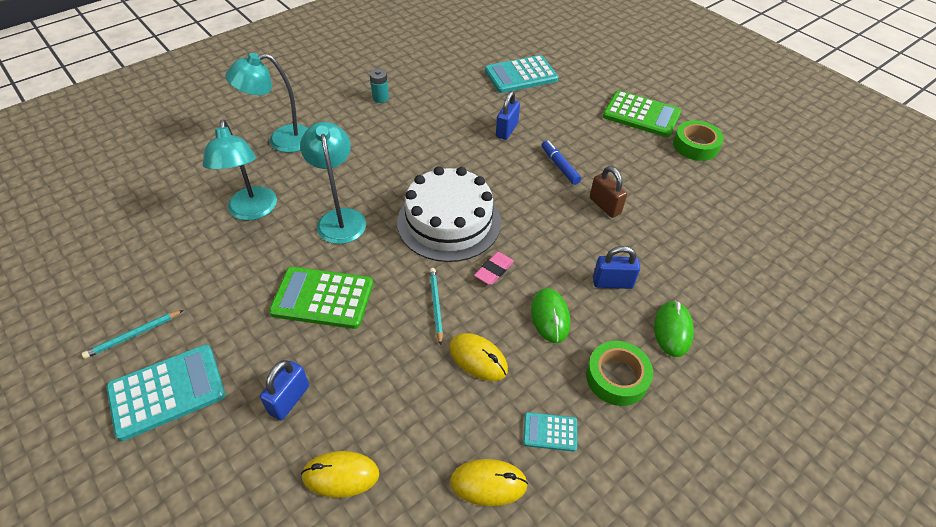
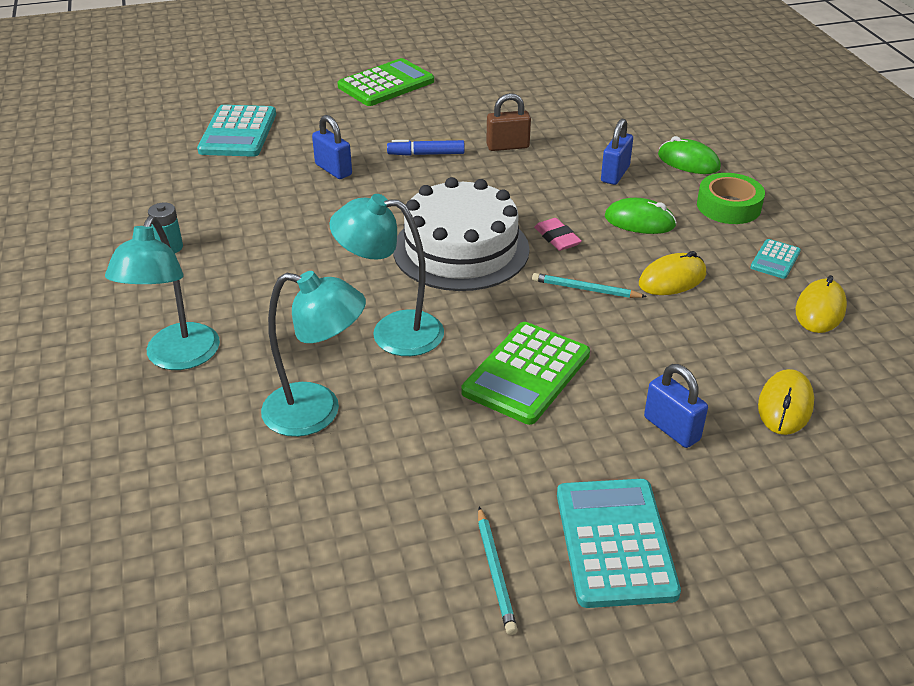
camera: 65 degrees left, 10 degrees down
green tape [673,120,724,161] -> none

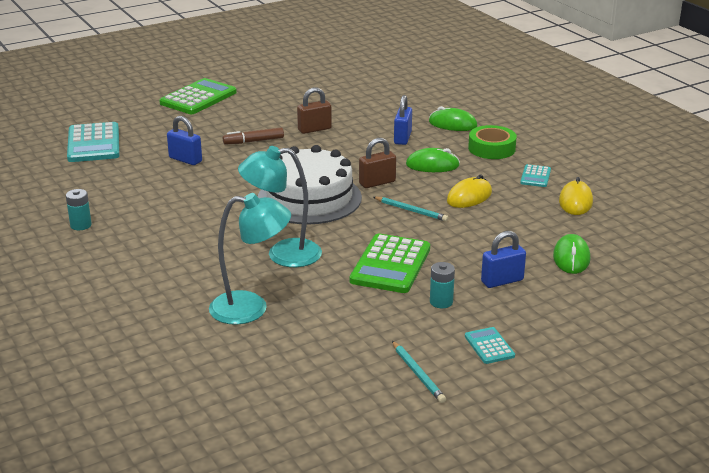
camera: 15 degrees left, 10 degrees down
turquoise lamp [105,216,220,370] -> none
blue marker [387,140,465,156] -> brown marker [223,127,284,144]
turquoise pencil [532,273,647,298] -> turquoise pencil turned 150 degrees counterclockwise [373,197,449,222]
pink eraser [534,218,582,251] -> brown padlock [359,138,396,188]
turquoise calculator [557,479,681,608] -> turquoise calculator [465,327,515,364], size x0.50
blue padlock [644,364,708,448] -> blue padlock turned 60 degrees counterclockwise [481,231,526,288]
yellow mouse [758,369,814,435] -> green mouse [553,234,590,274]
none -> turquoise battery [430,262,455,308]

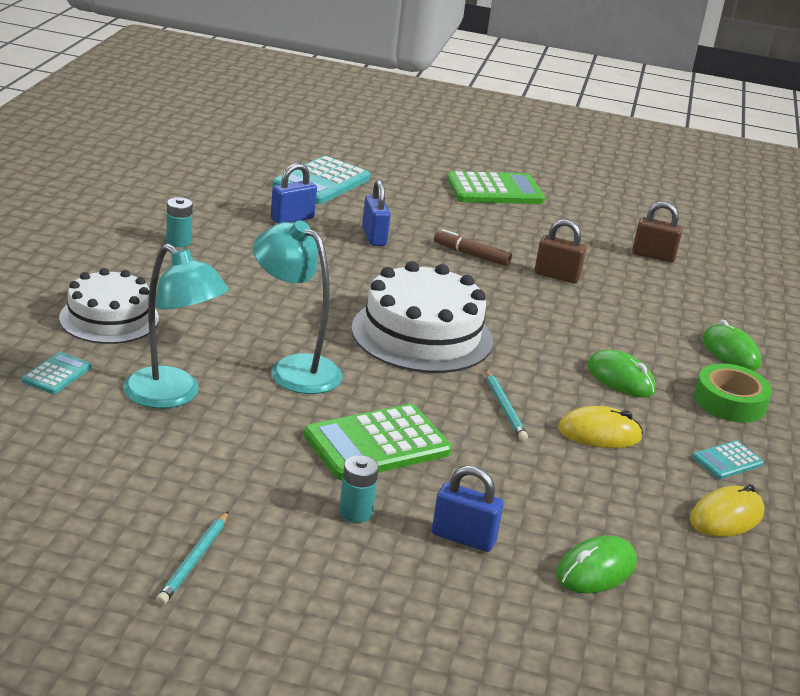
camera: 40 degrees right, 0 degrees up
brown padlock [359,138,396,188] -> brown padlock moved to [632,202,683,263]
blue padlock [394,95,412,145] -> blue padlock moved to [271,163,317,224]
turquoise calculator [465,327,515,364] -> turquoise calculator moved to [22,352,91,394]
none -> white cake [59,268,159,344]

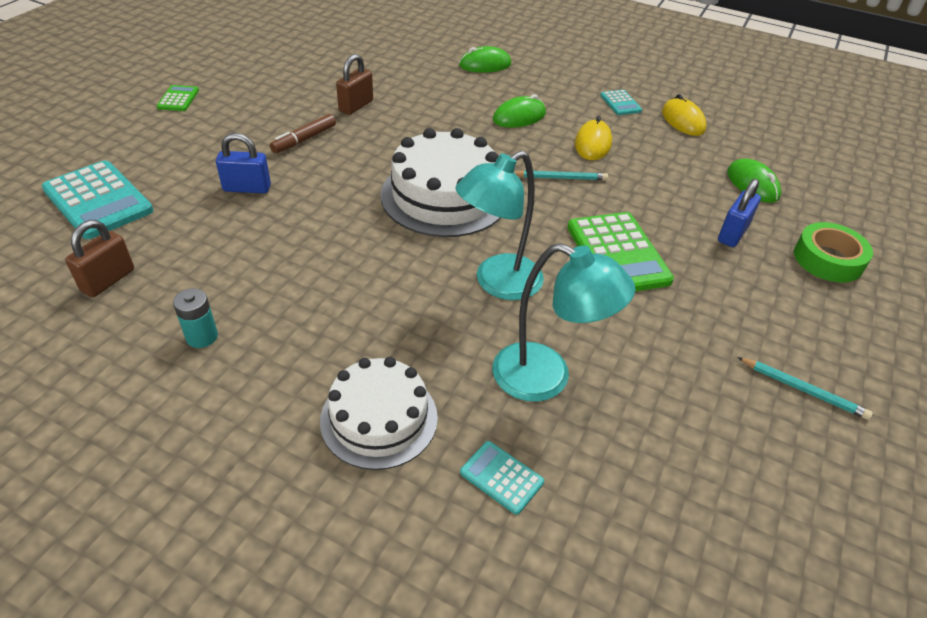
camera: 75 degrees left, 15 degrees up
turquoise lamp [123,244,229,409] -> turquoise lamp turned 60 degrees clockwise [493,243,635,402]
blue padlock [271,163,317,224] -> none
turquoise battery [339,455,379,523] -> none
green calculator [447,171,545,204] -> green calculator [157,85,199,111], size x0.50
brown padlock [632,202,683,263] -> brown padlock moved to [65,220,134,297]
green tape [694,363,772,423] -> green tape moved to [794,222,873,282]

